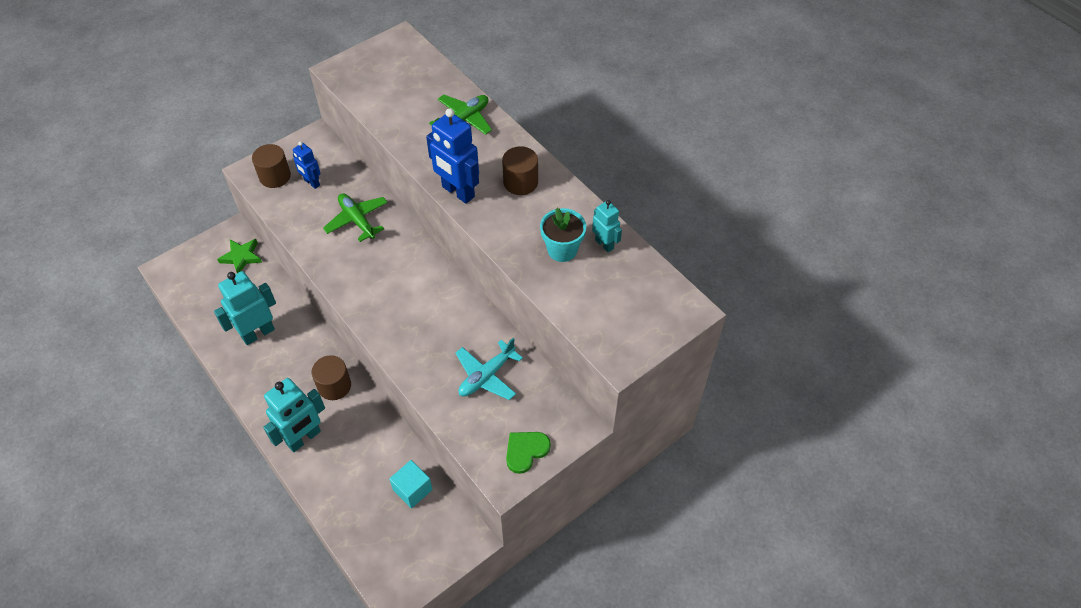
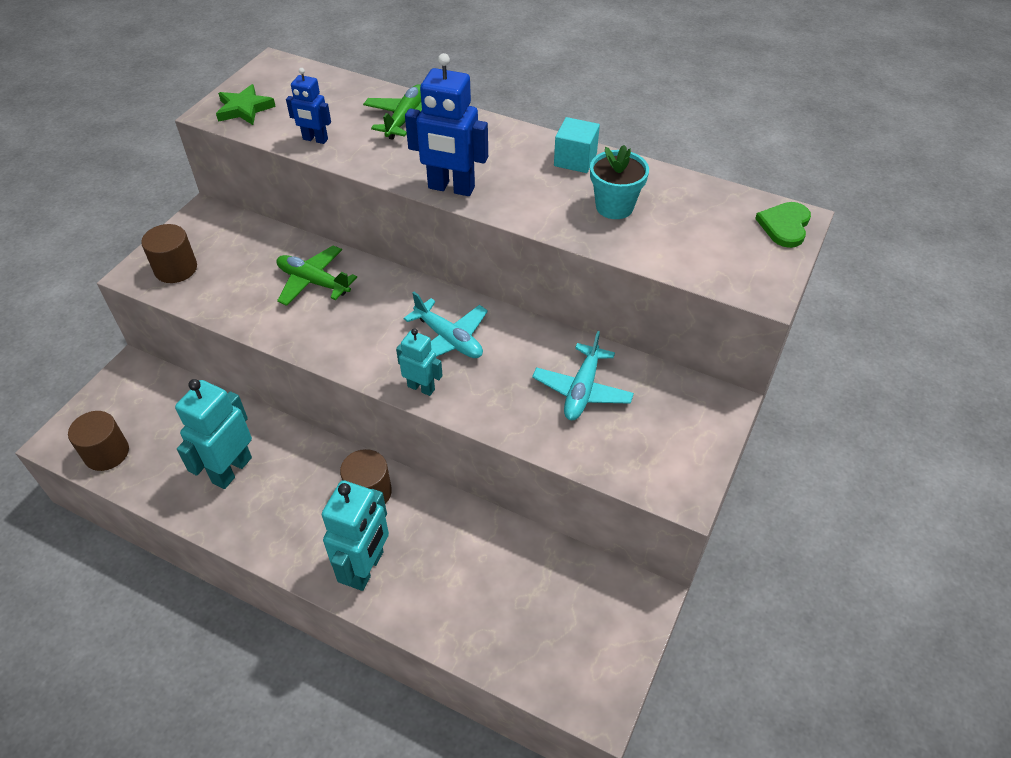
camera: 25 degrees left, 5 degrees down
green star [217,239,262,273] -> green star moved to [216,84,276,125]
blue robot [293,142,321,189] -> blue robot moved to [286,68,331,144]
turquoise cube [389,460,433,508] -> turquoise cube moved to [554,117,600,173]
brown cylinder [502,146,538,195] -> brown cylinder moved to [68,411,129,471]
green heart [506,432,551,474] -> green heart moved to [755,202,811,248]
turquoise robot [592,200,622,252] -> turquoise robot moved to [396,328,443,396]
none -> turquoise plane [404,292,488,358]

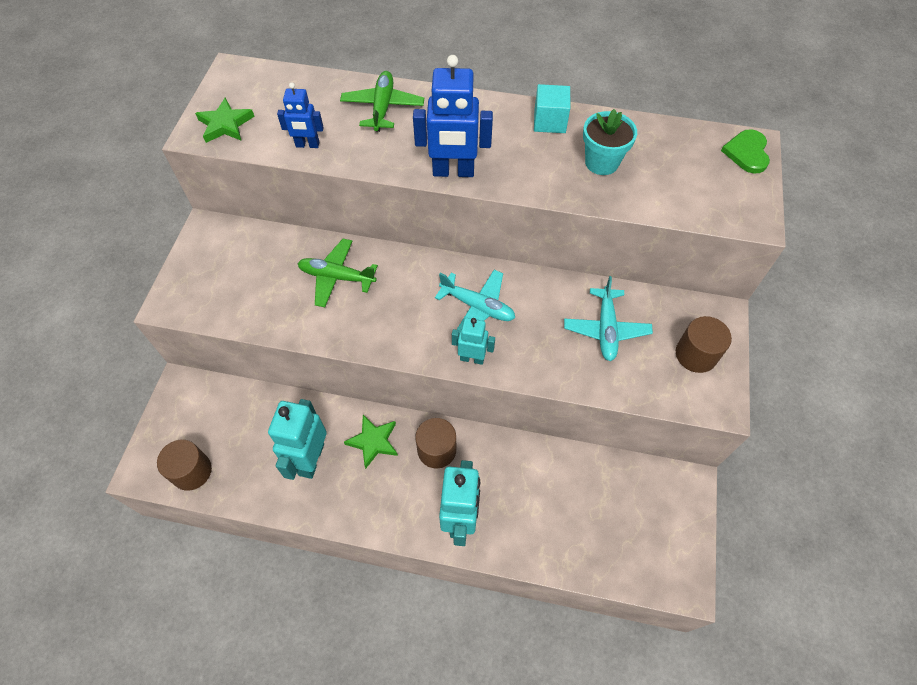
camera: 15 degrees left, 10 degrees up
brown cylinder [141,224,197,283] -> brown cylinder moved to [676,316,732,373]
none -> green star [344,415,398,469]

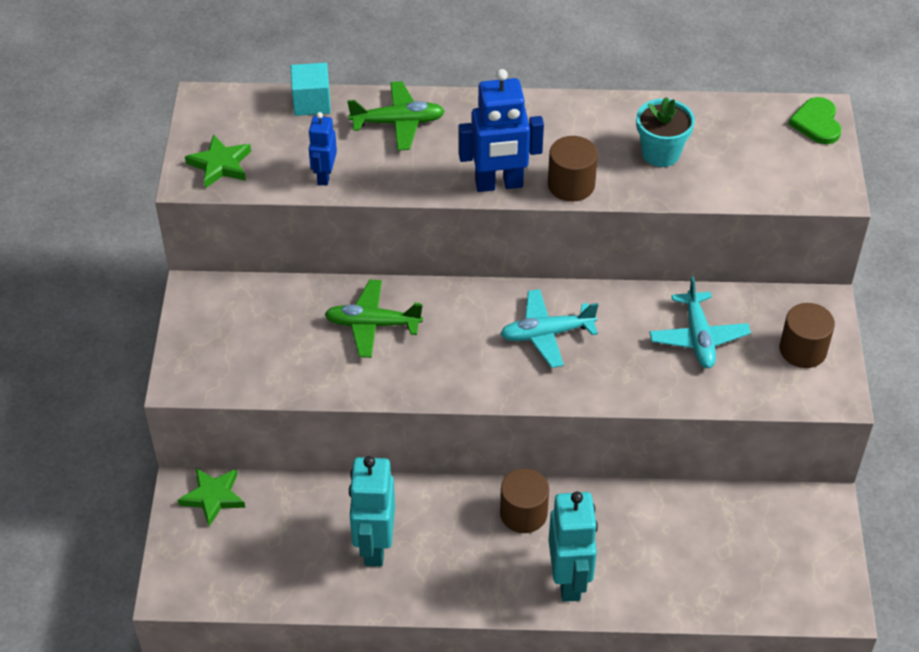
camera: 10 degrees left, 10 degrees down
brown cylinder [157,440,212,491] -> brown cylinder moved to [548,136,598,202]
blue robot [277,82,324,148] -> blue robot turned 105 degrees clockwise [308,112,337,186]
green plane [340,71,424,132] -> green plane turned 90 degrees clockwise [347,81,445,151]
green star [344,415,398,469] -> green star moved to [178,468,245,526]
turquoise plane [435,270,515,334] -> turquoise plane turned 150 degrees clockwise [500,289,598,368]
turquoise robot [452,318,495,365] -> none
turquoise cube [534,84,570,133] -> turquoise cube moved to [291,63,331,116]

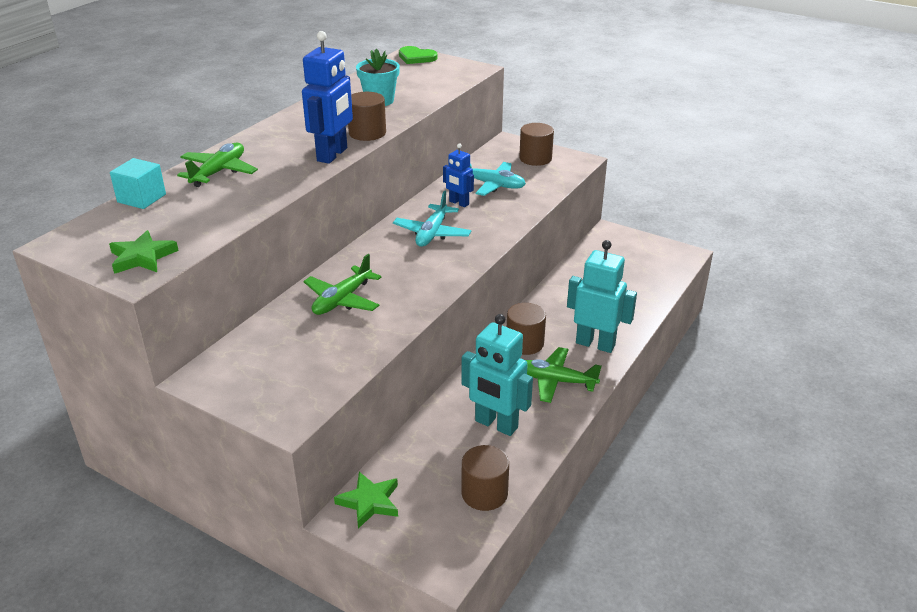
camera: 60 degrees left, 15 degrees down
blue robot [308,112,337,186] -> blue robot moved to [443,143,474,207]
none -> brown cylinder [462,445,509,511]
none -> green plane [526,347,601,403]

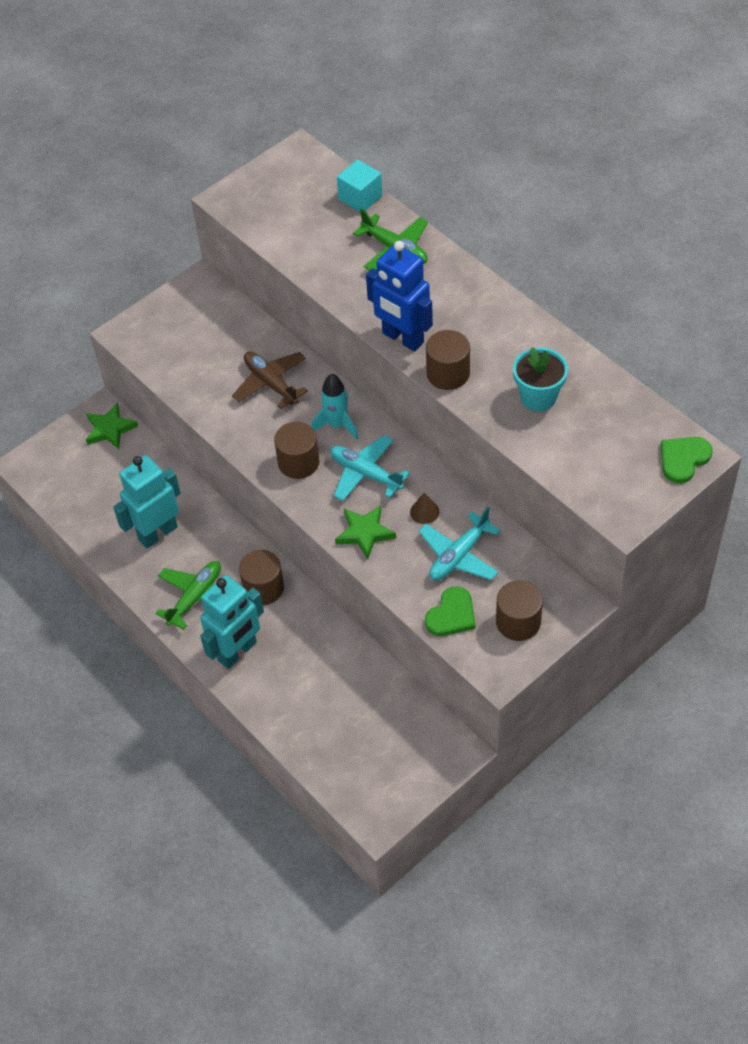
camera: 110 degrees right, 20 degrees up
green star [109,230,179,274] -> green star moved to [335,505,396,559]
green plane [303,254,382,315] -> brown plane [232,351,308,409]
blue robot [443,143,474,207] -> brown cone [410,493,439,524]
brown cylinder [462,445,509,511] -> brown cylinder moved to [274,422,319,479]
none -> turquoise rocket [311,374,358,439]
none -> green heart [425,586,476,636]

